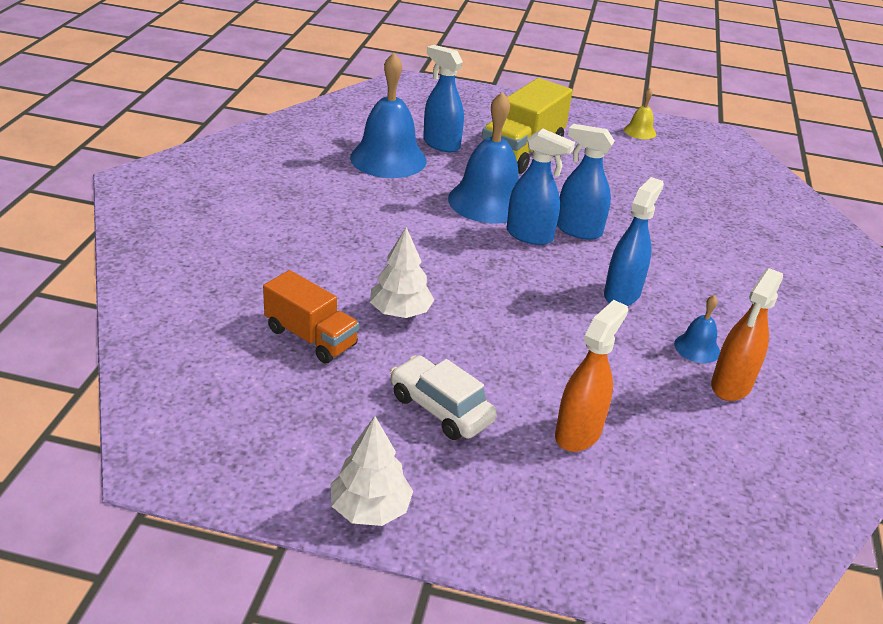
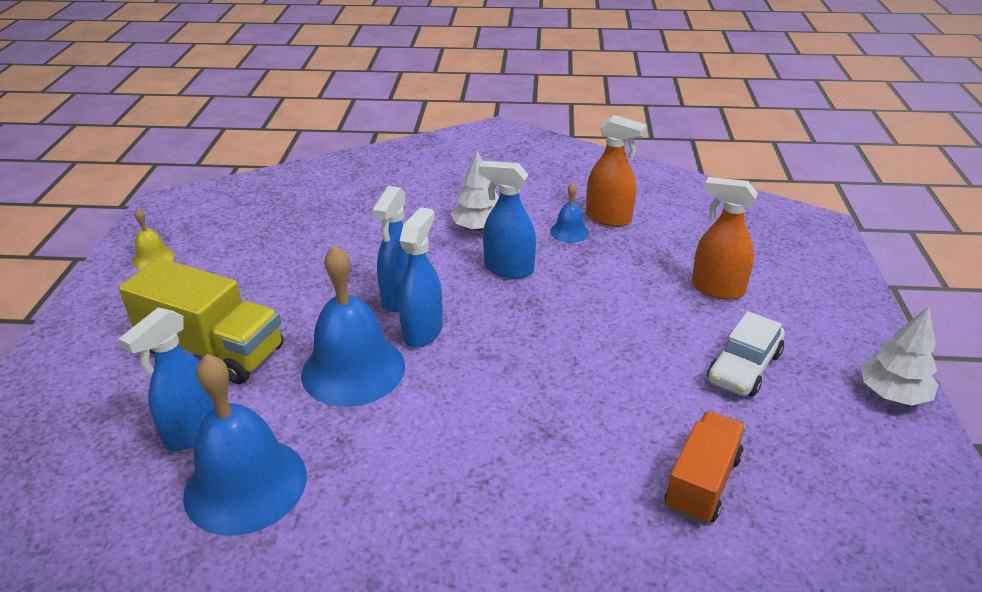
camera: 95 degrees left, 0 degrees up
white tree [370,227,434,318] -> white tree moved to [451,151,499,231]

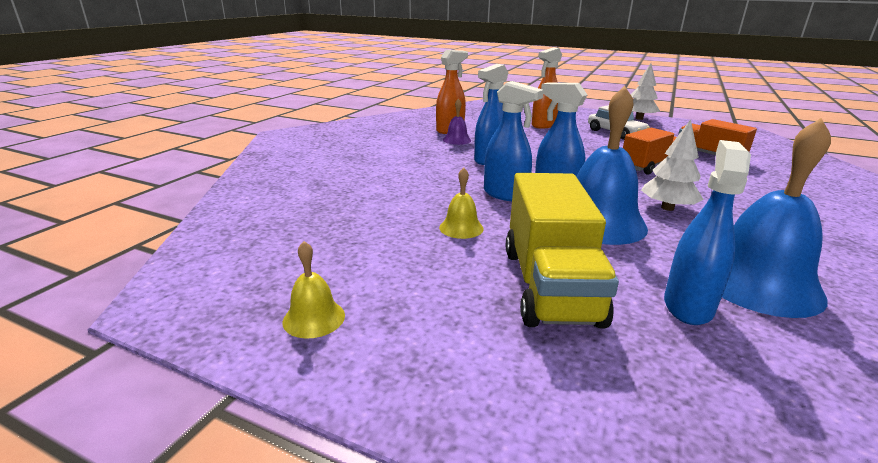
camera: 70 degrees left, 10 degrees down
yellow truck [119,258,283,384] -> yellow truck turned 135 degrees clockwise [506,173,619,328]
blue spray bottle [119,307,215,451] -> blue spray bottle turned 120 degrees counterclockwise [664,140,751,325]
white tree [451,151,499,231] -> white tree moved to [641,119,704,211]
blue bell [550,183,589,243] -> purple bell [443,98,471,145]
none -> yellow bell [439,168,483,239]
none -> orange truck [623,128,677,174]

